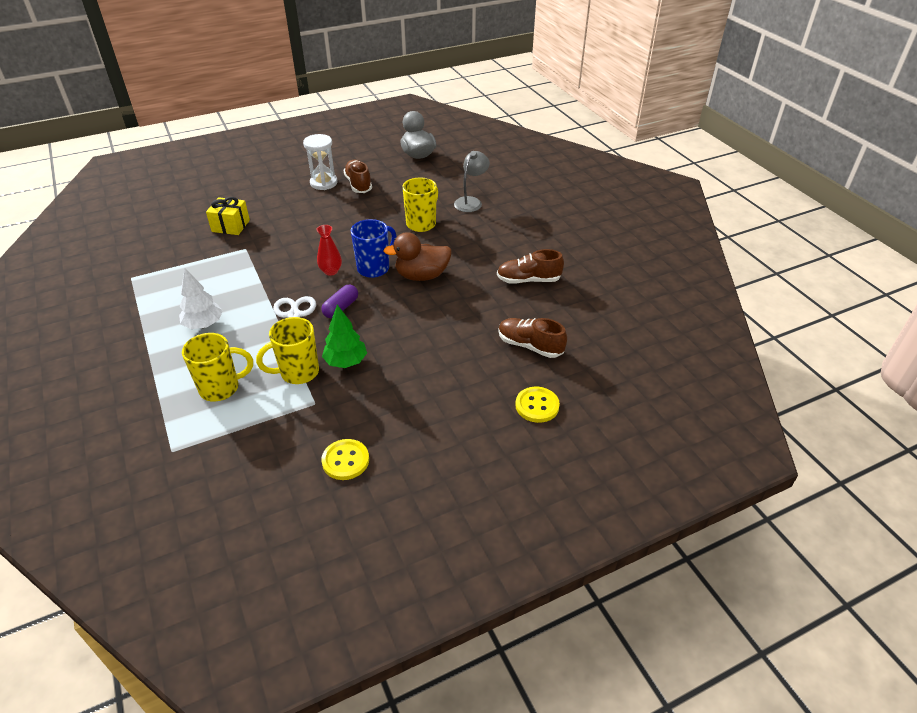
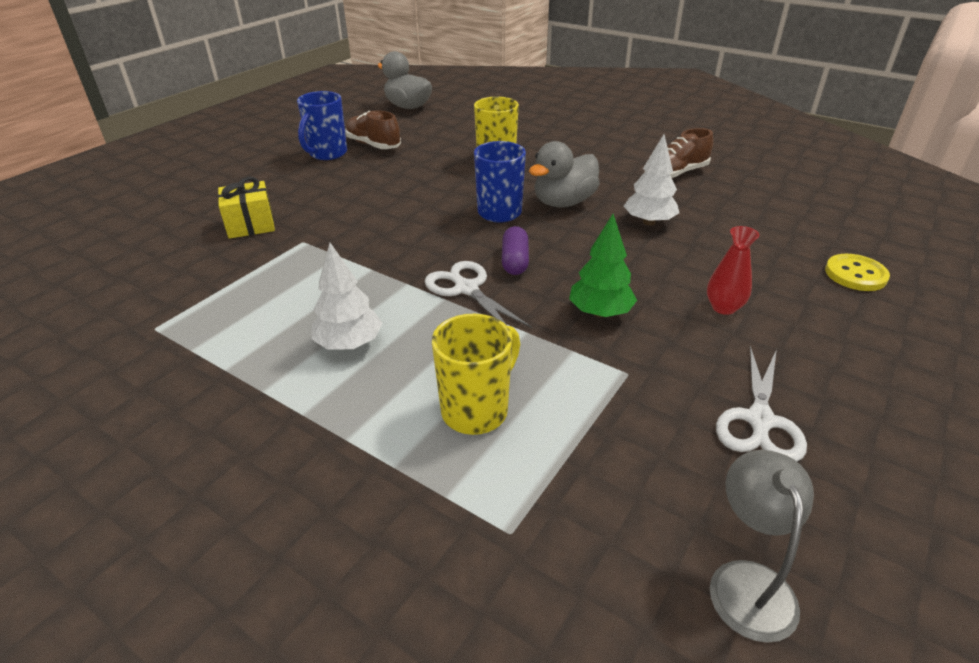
camera: 30 degrees left, 5 degrees down
yellow mug [256,317,319,384] -> none
white hourglass [303,134,337,190] -> blue mug [297,91,347,160]
red vase [316,225,342,276] -> red vase moved to [707,226,759,315]
yellow button [321,439,369,480] -> white scissors [716,346,807,461]
brown duck [383,232,452,281] -> grey duck [529,141,600,207]
grey lamp [454,151,490,212] -> grey lamp moved to [710,450,814,643]
brown shoe [498,318,567,358] -> none
none -> white tree [624,134,679,225]

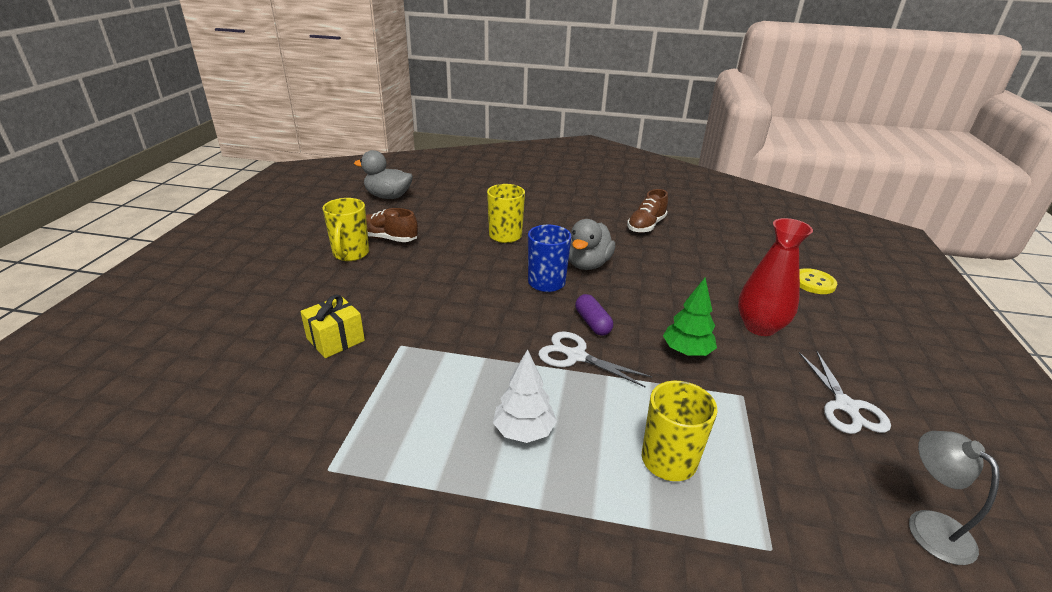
camera: 25 degrees left, 5 degrees down
blue mug [297,91,347,160] -> yellow mug [322,198,369,261]
white tree [624,134,679,225] -> none
red vase [707,226,759,315] -> red vase [738,218,813,336], size x1.75

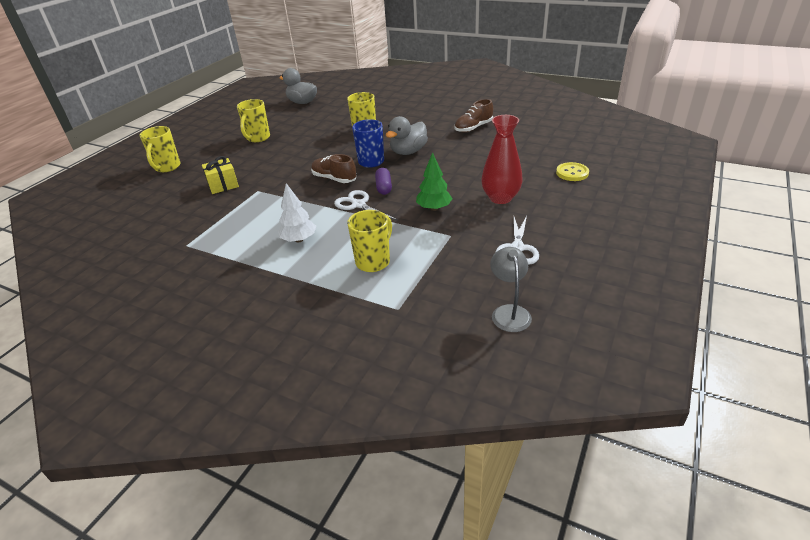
camera: 20 degrees right, 5 degrees up
brown shoe [366,208,418,242] -> brown shoe moved to [311,154,357,183]
none -> yellow mug [139,126,180,172]

